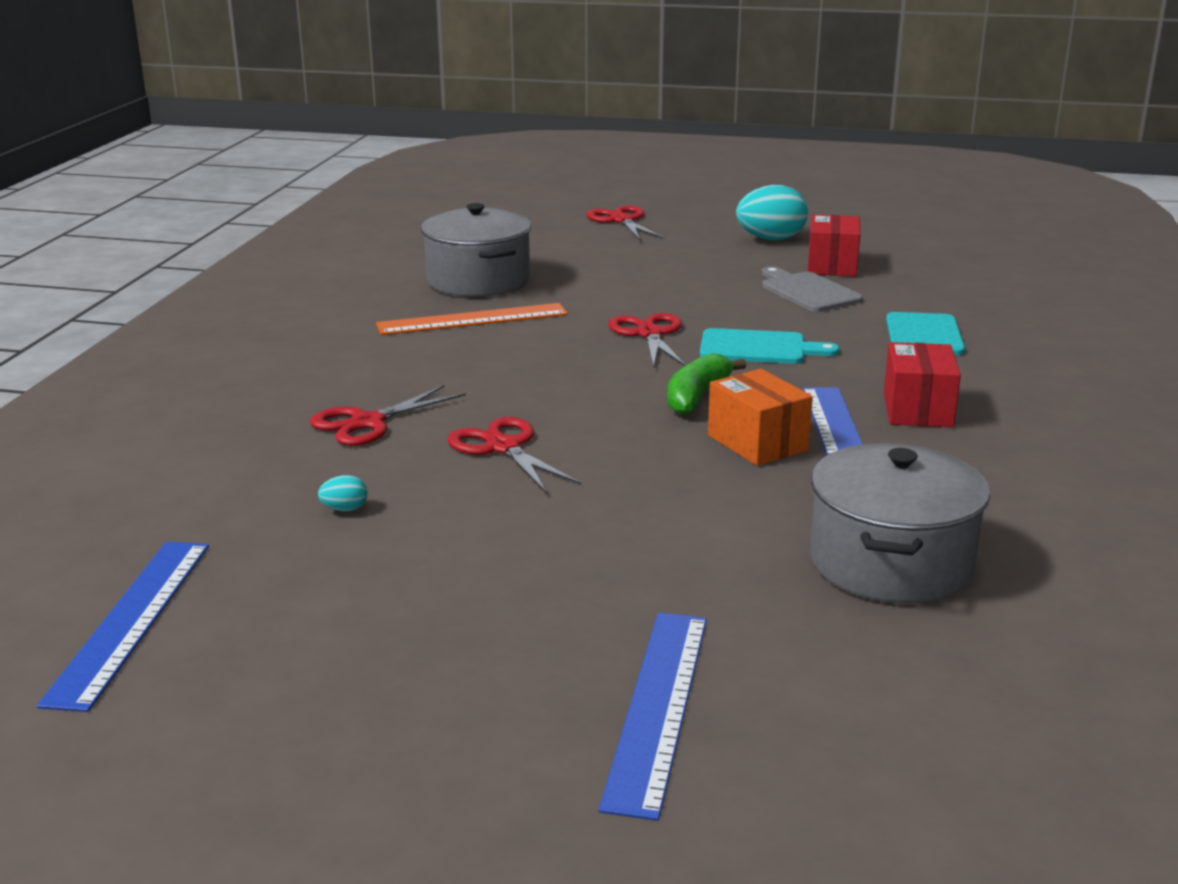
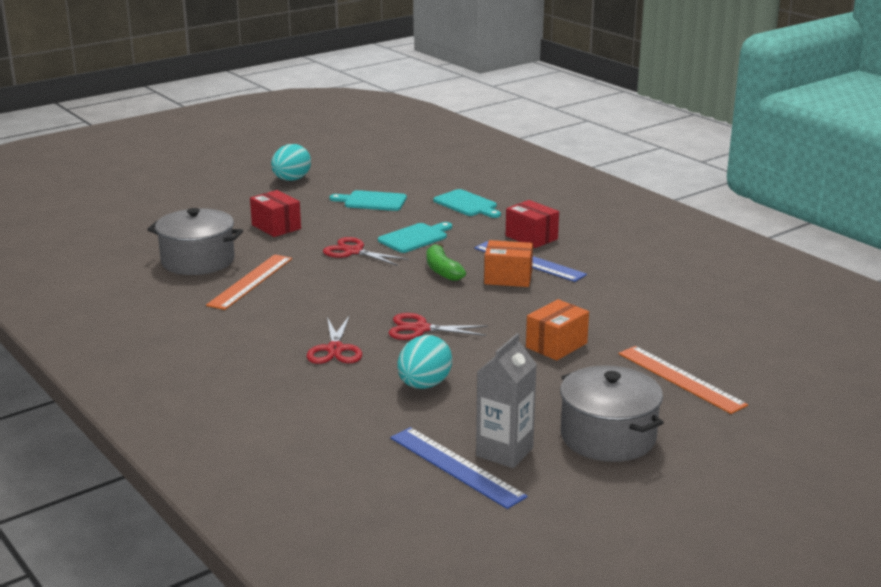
camera: 50 degrees left, 0 degrees up
turquoise egg [318,475,368,512] -> turquoise egg [397,335,452,389], size x2.39
red scissors [587,205,664,240] -> none
blue ruler [599,613,707,821] -> orange ruler [618,346,748,414]
grey cutting board [762,266,863,312] -> turquoise cutting board [329,190,407,211]
red box [808,214,860,277] -> red box moved to [250,190,301,237]
grey pot [810,443,990,604] -> grey pot moved to [560,365,664,462]
none -> grey carton [476,333,537,468]
none -> orange box [526,299,589,360]

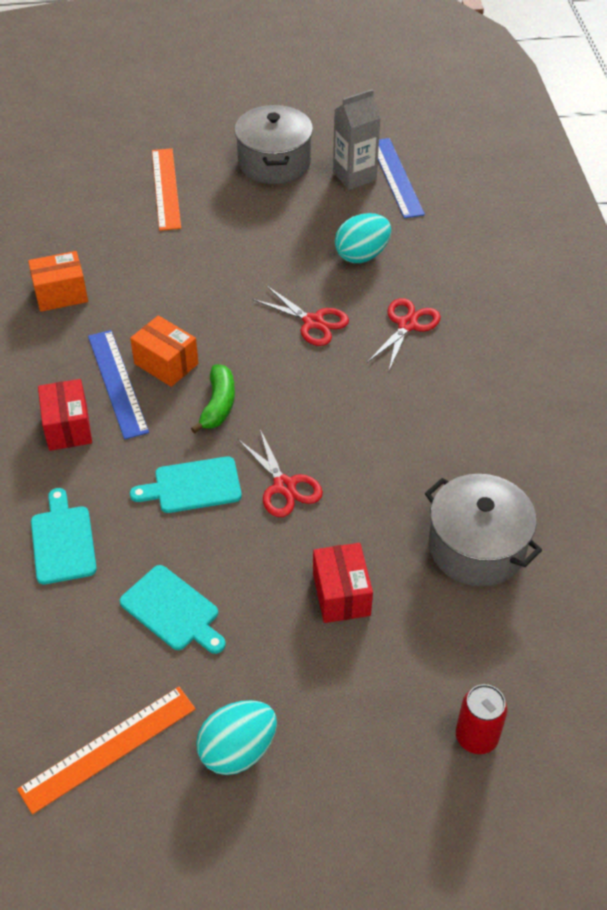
camera: 150 degrees left, 25 degrees up
orange ruler [206,254,292,310] -> orange ruler moved to [17,687,196,814]
orange box [526,299,589,360] -> orange box moved to [28,251,88,312]
none -> red can [456,684,508,754]

